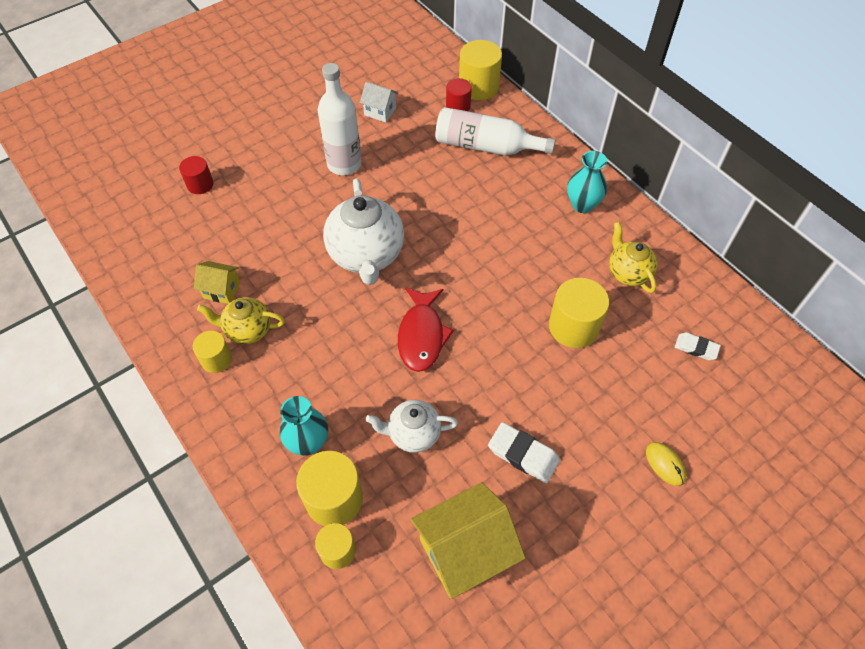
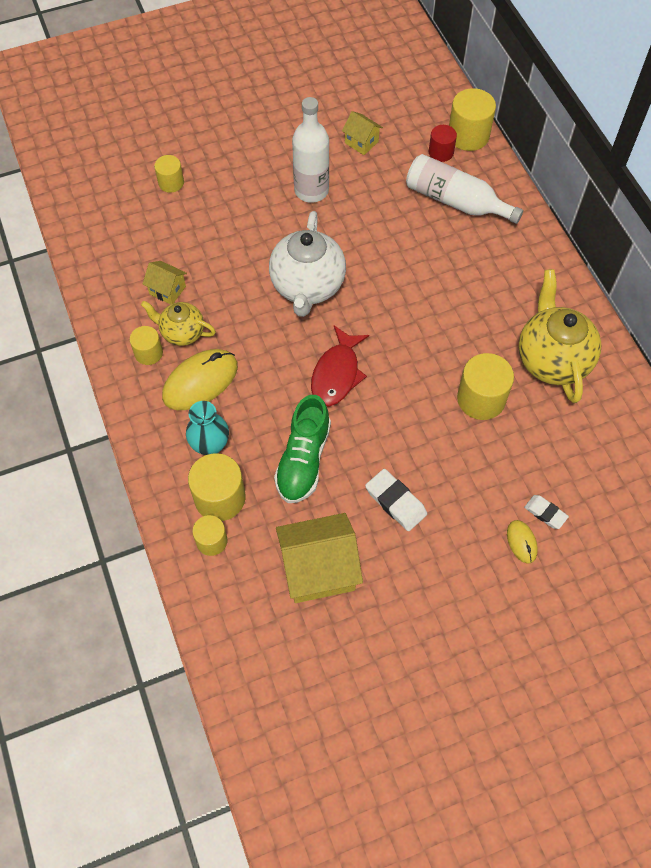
camera: 15 degrees right, 5 degrees up
red cylinder [179,156,214,194] -> yellow cylinder [154,155,184,193]
white house [360,82,399,123] -> yellow house [342,111,383,155]
white teapot [366,400,458,453] -> green shoe [274,395,331,503]
turquoise vase [567,151,607,213] -> none
yellow teapot [609,222,657,293] -> yellow teapot [518,269,601,403], size x1.73
white eraser [675,333,721,360] -> white eraser moved to [524,495,569,529]
none -> yellow mouse [162,349,238,410]

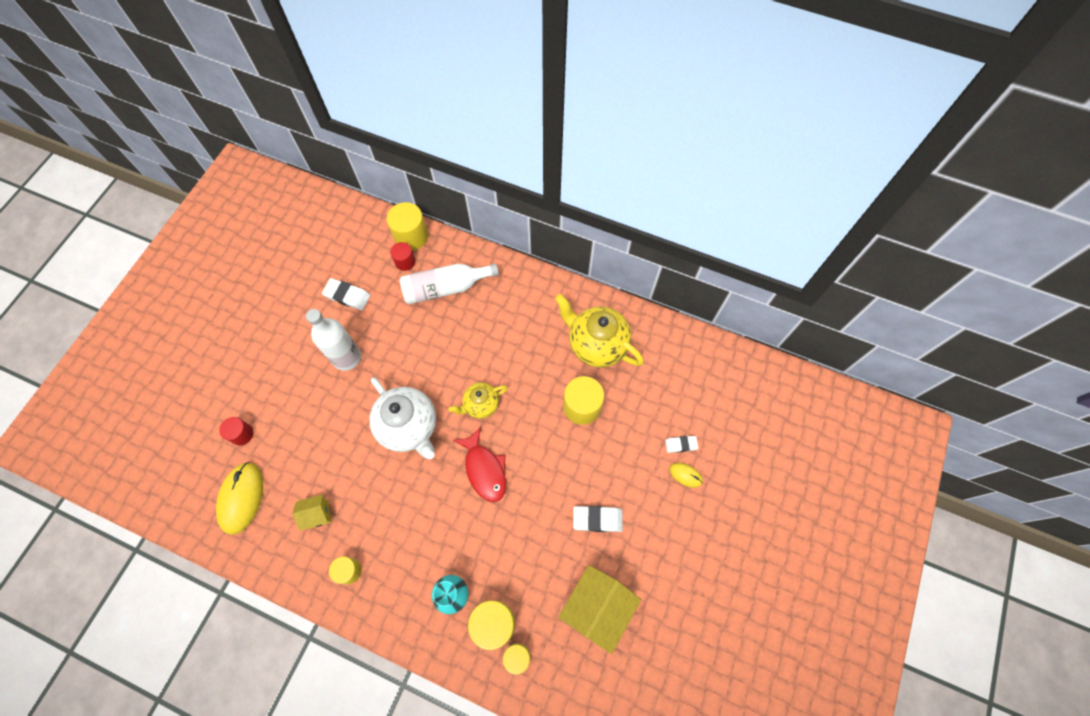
camera: 45 degrees left, 5 degrees up
yellow teapot [141,301,216,346] -> yellow teapot moved to [449,382,508,419]
yellow cylinder [154,155,184,193] -> red cylinder [219,417,253,445]
yellow mouse [162,349,238,410] -> yellow mouse moved to [216,462,263,535]
green shoe [274,395,331,503] -> none
yellow house [342,111,383,155] -> white eraser [322,278,370,310]

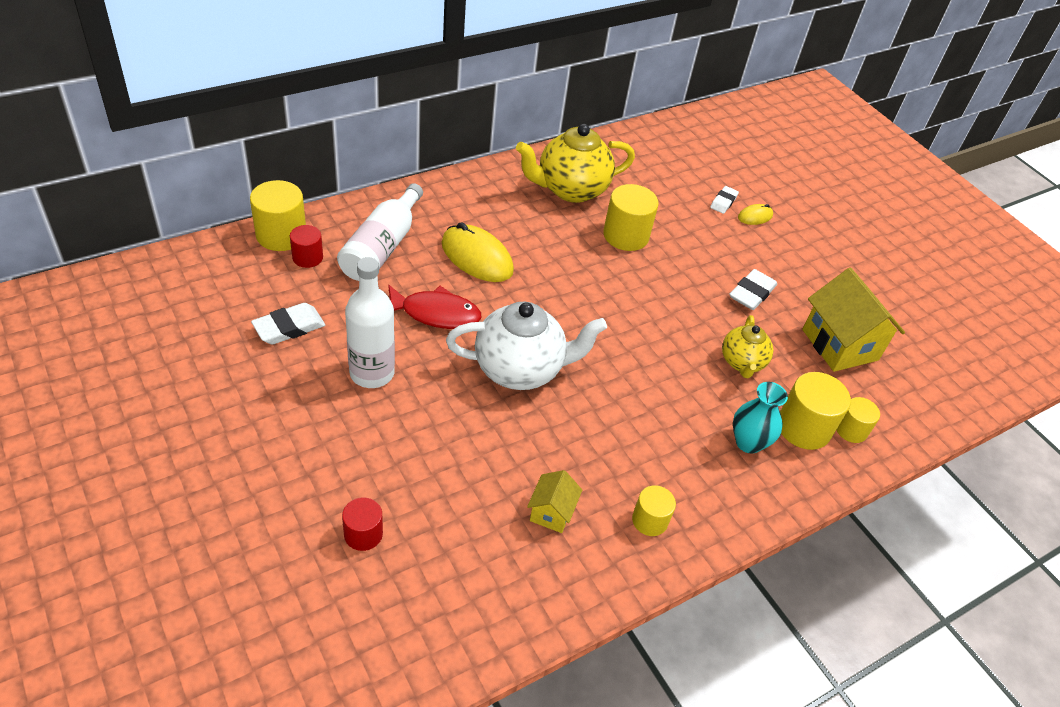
camera: 60 degrees left, 20 degrees down
yellow mouse [216,462,263,535] -> yellow mouse moved to [442,222,514,282]
yellow teapot [449,382,508,419] -> yellow teapot moved to [722,315,773,378]
red fish [453,427,506,502] -> red fish moved to [388,284,482,329]

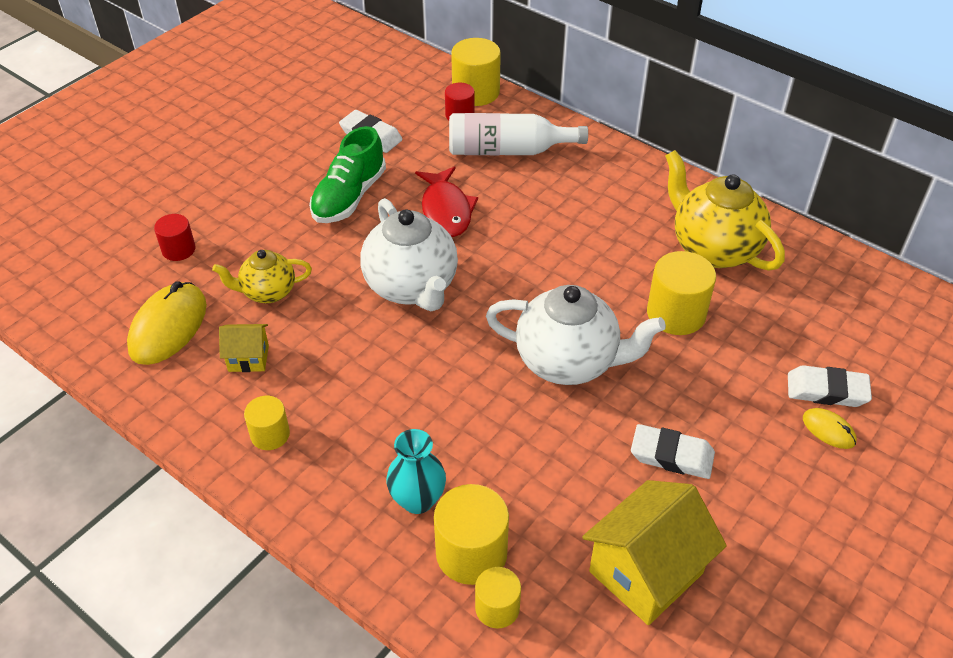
camera: 75 degrees right, 0 degrees up
white bottle [345,257,395,388] -> green shoe [309,126,386,223]
yellow mouse [442,222,514,282] -> yellow mouse moved to [127,281,207,365]
white eraser [710,186,739,214] -> white eraser [788,365,872,407], size x1.55
yellow teapot [722,315,773,378] -> yellow teapot moved to [212,250,312,303]
none -> white teapot [486,285,666,385]

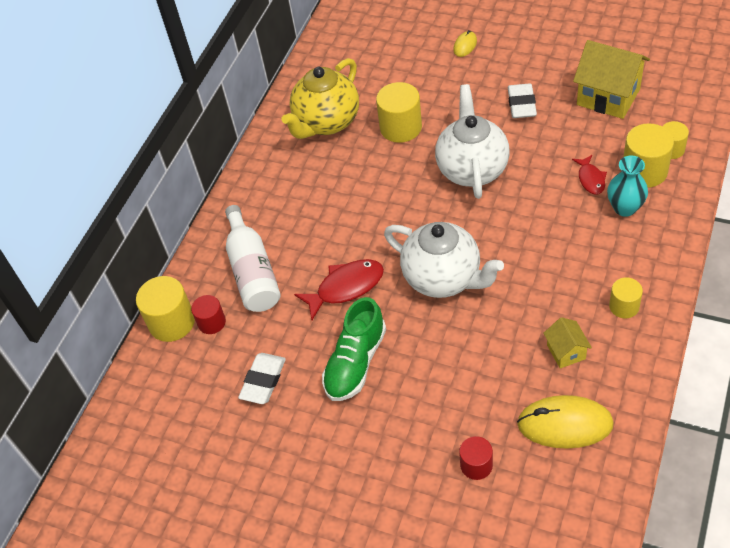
camera: 100 degrees left, 5 degrees up
yellow teapot [212,250,312,303] -> none
green shoe [309,126,386,223] -> green shoe turned 105 degrees clockwise [322,297,386,401]
white teapot [360,198,458,311] -> white teapot turned 75 degrees clockwise [384,222,504,298]
white eraser [788,365,872,407] -> none
none -> red fish [572,155,607,194]

